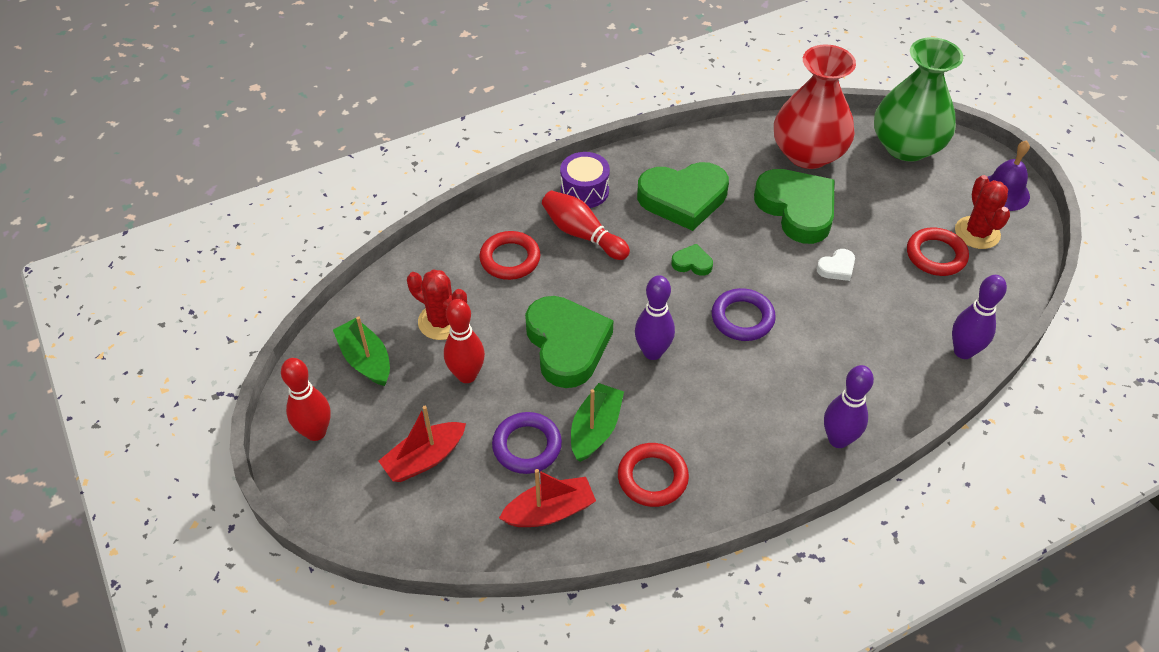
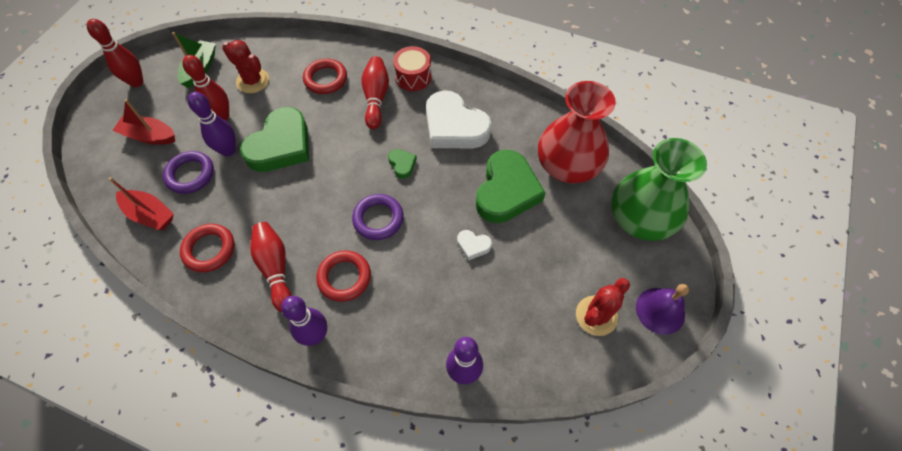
camera: 50 degrees right, 10 degrees up
red cactus [407,269,467,340] -> red cactus turned 45 degrees counterclockwise [222,40,269,93]
purple drum [560,152,610,208] -> red drum [393,46,432,91]
green boat [571,383,624,462] -> none
purple bowling pin [635,275,675,360] -> purple bowling pin moved to [188,92,236,157]
green heart [637,162,729,231] -> white heart [426,90,491,148]
red ring [907,228,969,276] -> red ring moved to [316,250,371,302]
none -> red bowling pin [250,222,292,312]

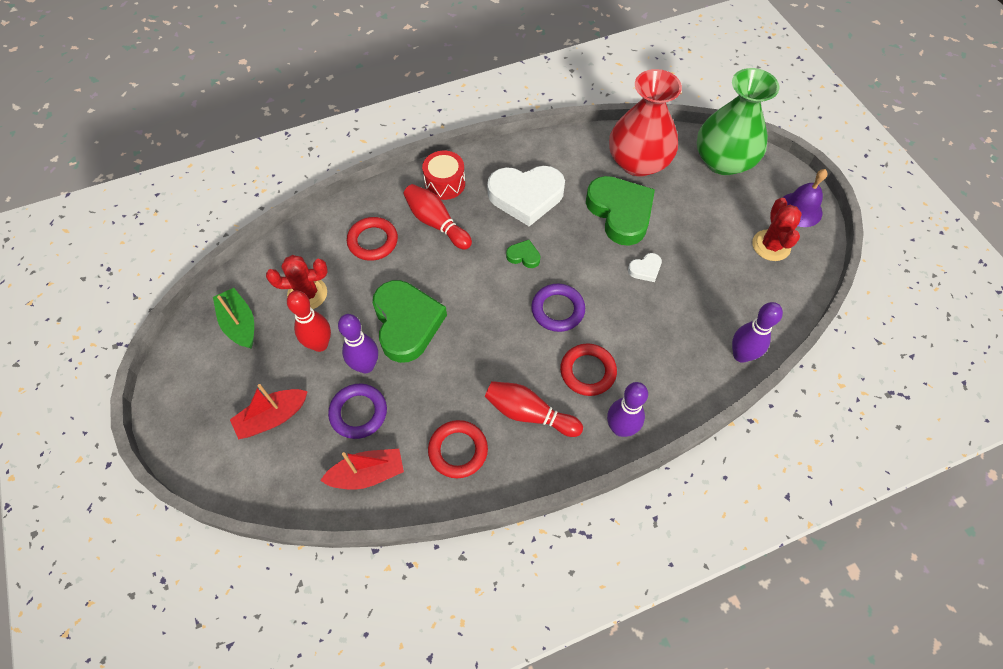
camera: 45 degrees left, 0 degrees up
red bowling pin [87,19,143,87] -> none

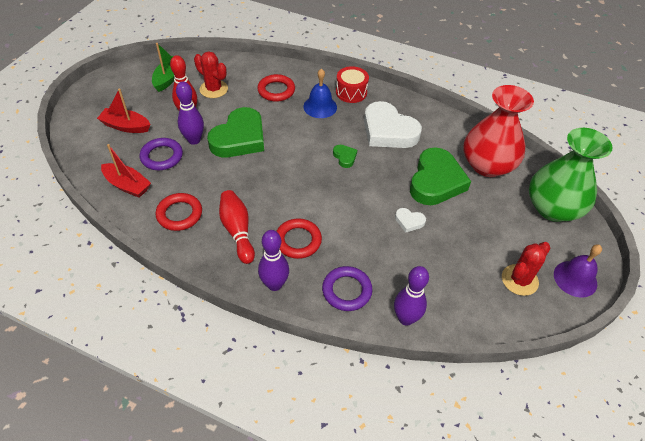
camera: 45 degrees right, 10 degrees down
red bowling pin [403,184,472,250] -> blue bell [303,68,337,118]
purple ring [531,284,585,332] -> purple ring moved to [322,266,373,311]

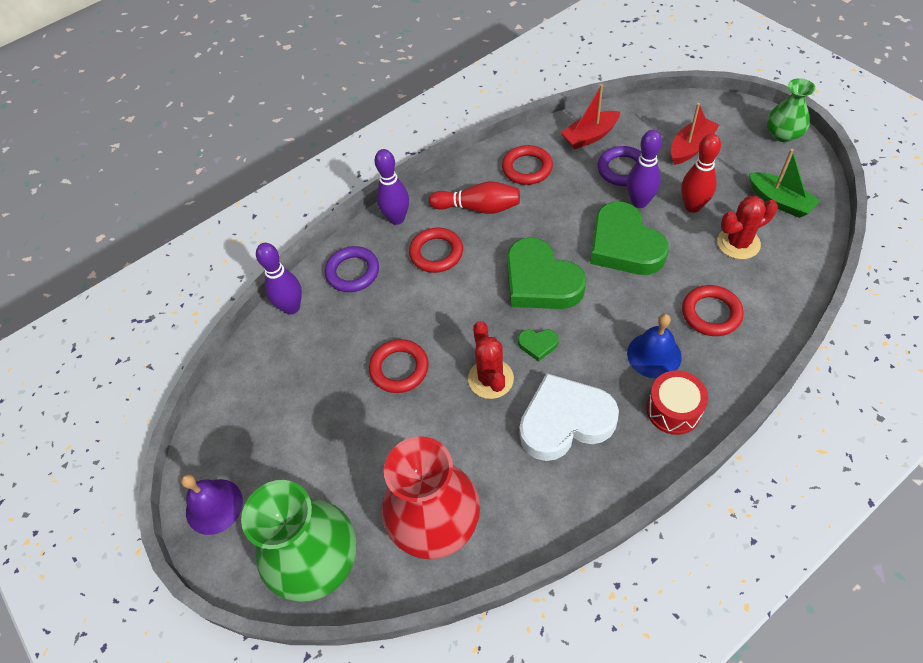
camera: 125 degrees right, 5 degrees up
white heart [395,208,426,233] -> red ring [369,339,429,393]
green heart [410,147,471,205] -> green heart moved to [507,237,586,309]
red cactus [502,242,550,296] -> red cactus moved to [468,321,514,399]
none -> green vase [767,78,815,142]

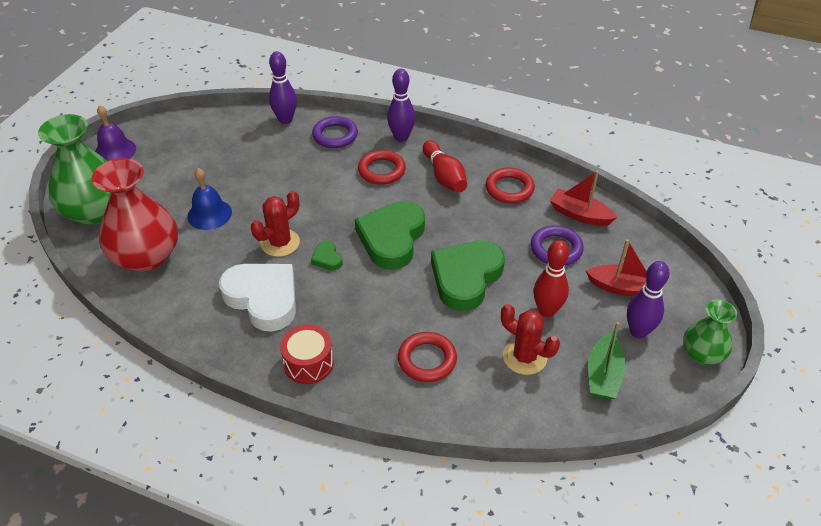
camera: 55 degrees right, 10 degrees down
red ring [369,339,429,393] -> none
purple bowling pin [627,130,662,208] -> purple bowling pin moved to [627,261,670,338]
blue bell [627,314,682,379] -> blue bell moved to [187,168,232,230]

